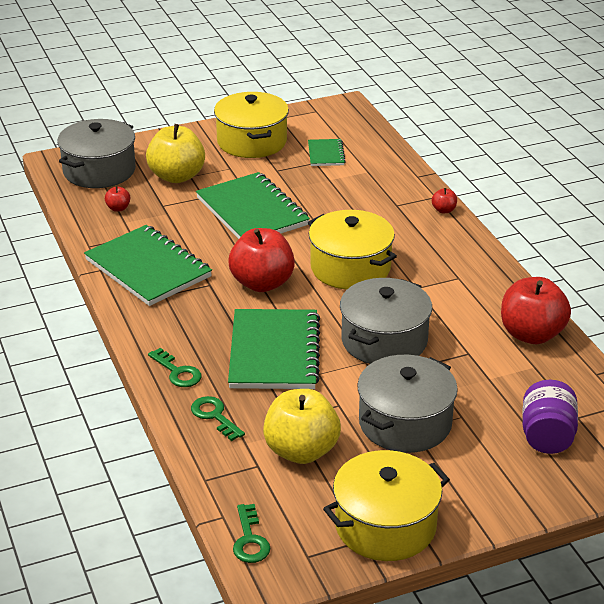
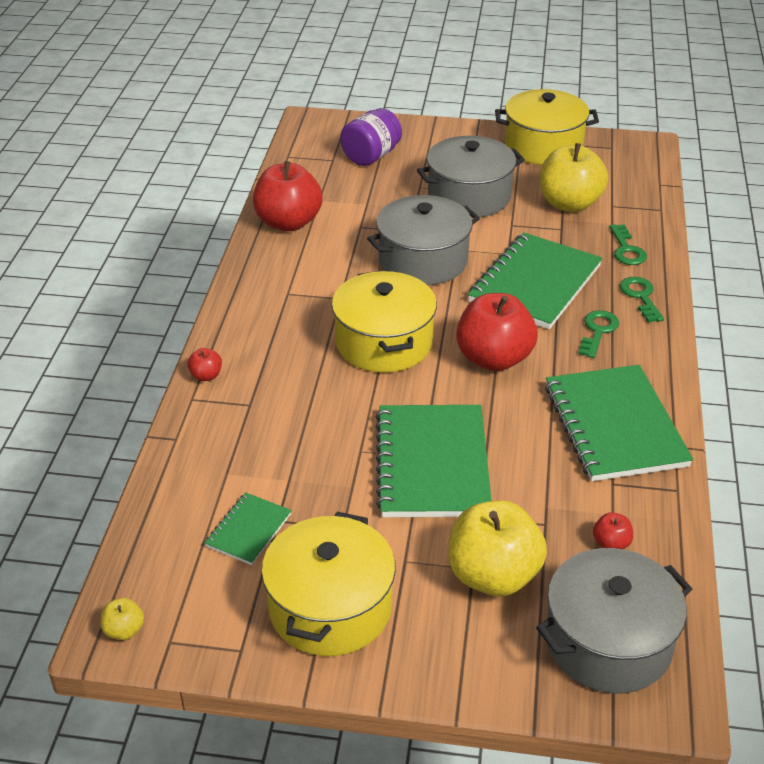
camera: 150 degrees left, 5 degrees up
green key [233,504,270,563] -> green key moved to [578,310,619,358]
none -> yellow apple [101,598,144,640]

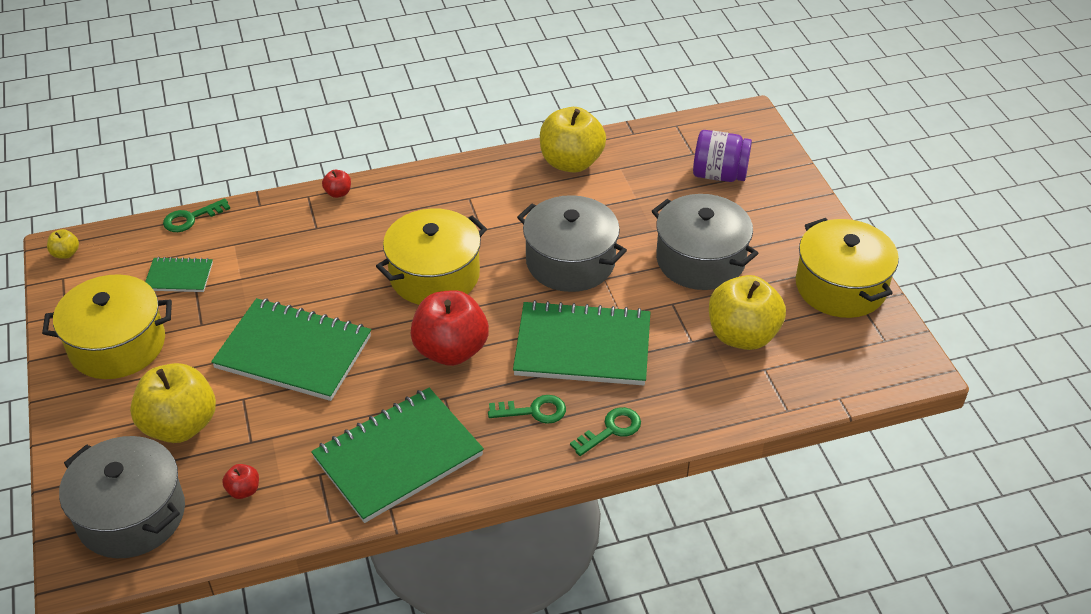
camera: 65 degrees right, 5 degrees up
red apple [253,161,323,231] -> yellow apple [540,107,606,173]
green notebook [376,405,492,517] -> green notebook turned 45 degrees clockwise [211,298,371,401]
green key [610,224,647,265] -> green key moved to [163,198,230,232]

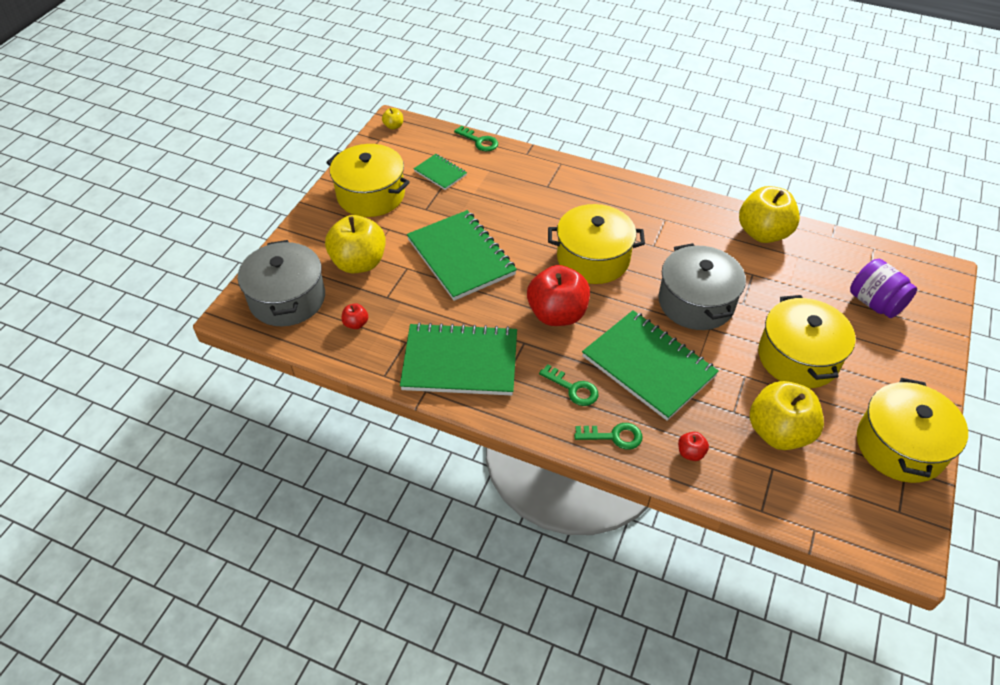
camera: 40 degrees right, 5 degrees up
green key [163,198,230,232] -> green key turned 150 degrees counterclockwise [454,126,498,151]
red apple [322,169,351,198] -> red apple moved to [678,432,709,461]
grey pot [652,194,758,290] -> yellow pot [758,295,856,388]

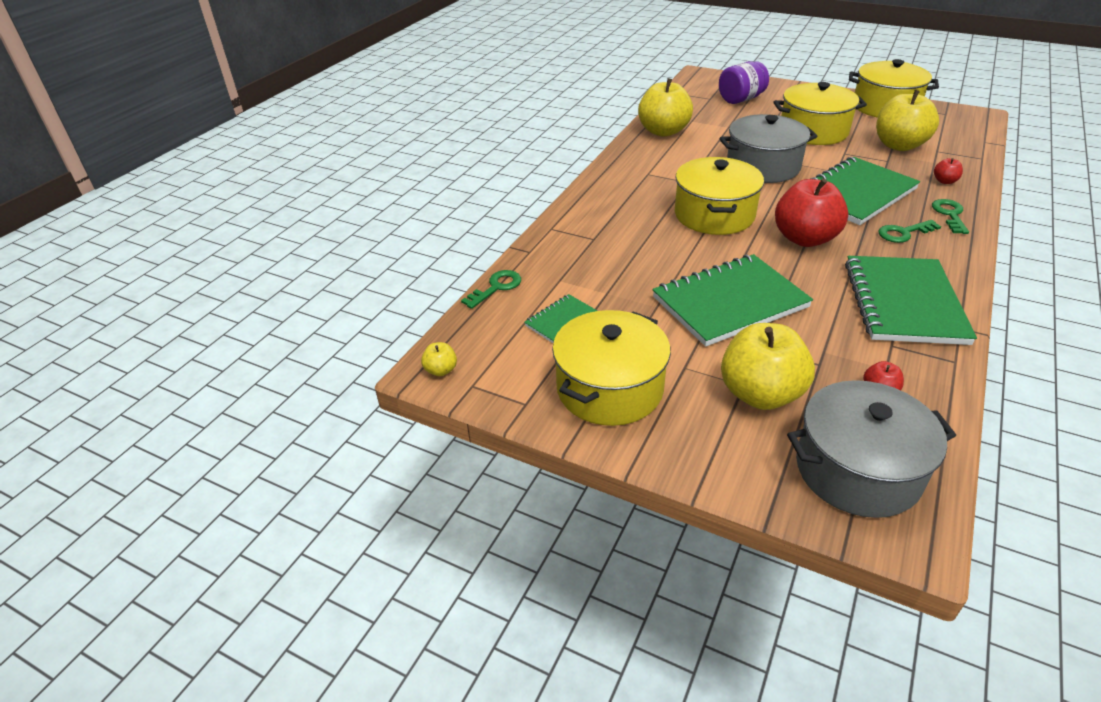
camera: 85 degrees left, 10 degrees down
green key [539,364,598,406] -> green key turned 150 degrees counterclockwise [878,220,941,243]

